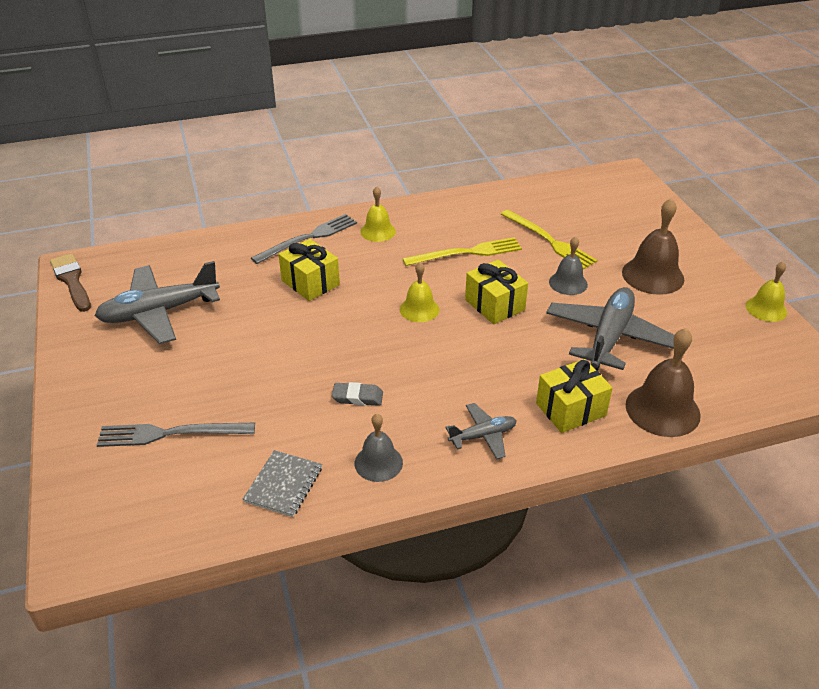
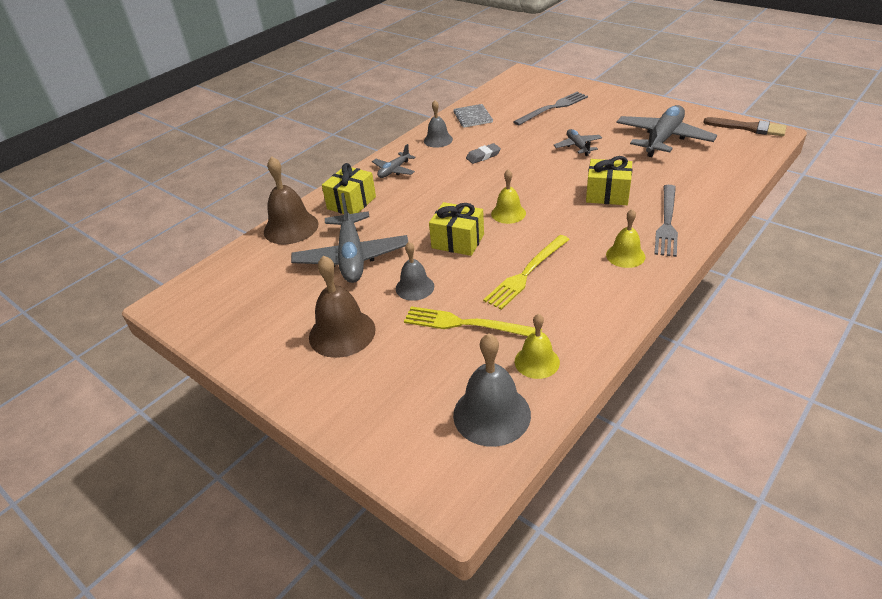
camera: 150 degrees right, 0 degrees up
yellow bell [746,261,787,322] -> yellow bell moved to [515,314,560,379]
none -> grey bell [453,334,531,447]
none -> grey plane [553,129,602,156]

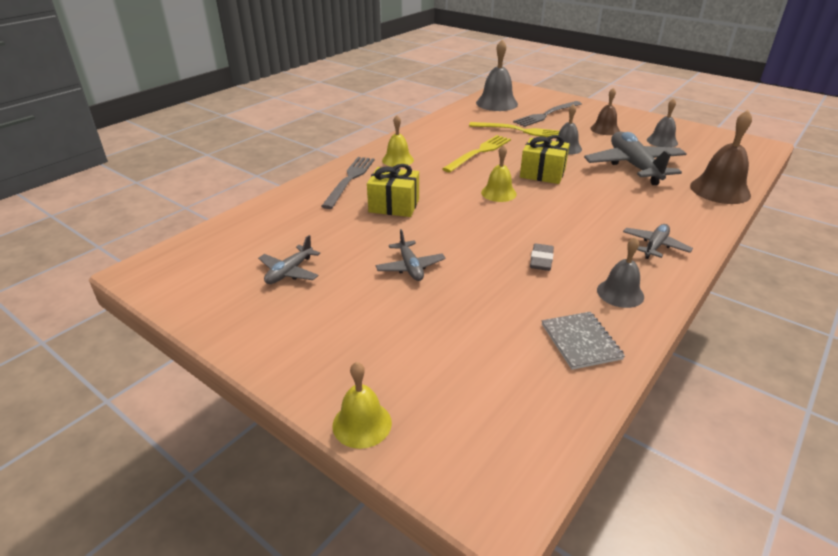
camera: 175 degrees right, 5 degrees down
brown bell [309,255,376,358] -> brown bell [590,87,620,135], size x0.62
yellow gift [322,163,376,214] -> none
grey eraser [466,143,501,164] -> grey eraser turned 45 degrees counterclockwise [530,244,554,271]
grey fork [513,92,588,125] -> grey fork moved to [513,101,582,127]
yellow bell [515,314,560,379] -> yellow bell moved to [333,362,392,449]
grey plane [616,105,717,157] -> grey plane [258,235,320,284], size x0.52
brown brush [703,117,787,136] -> none
none -> grey bell [647,98,678,147]

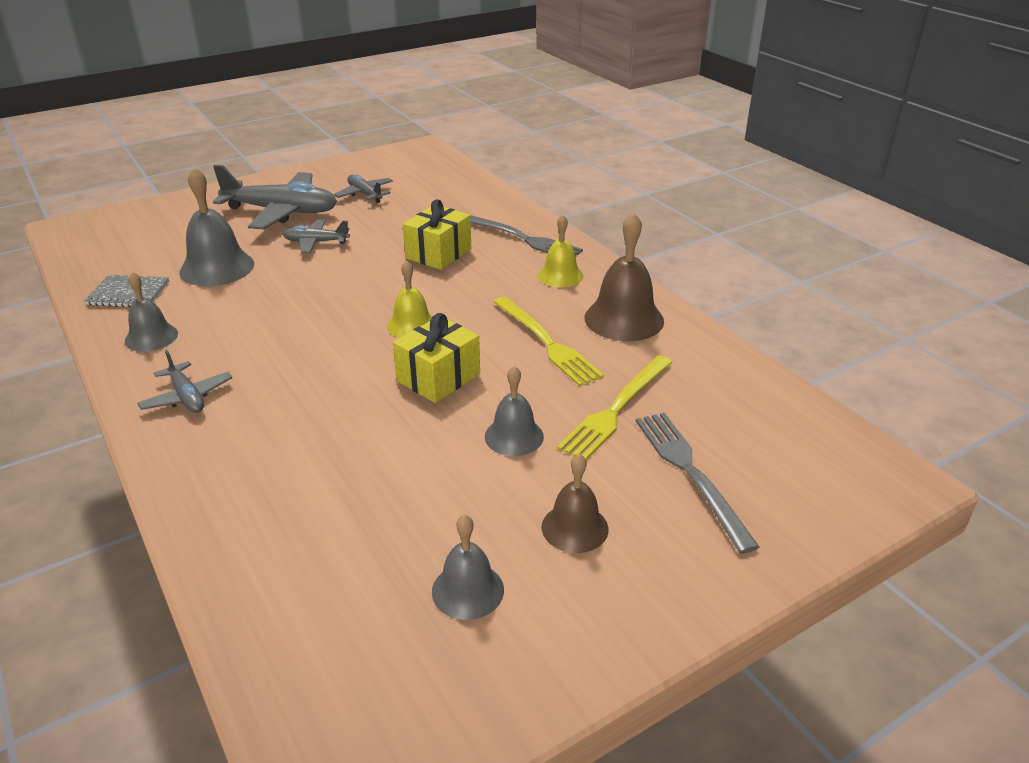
camera: 110 degrees right, 0 degrees up
yellow bell [333,362,392,449] -> none
grey bell [476,40,518,111] -> grey bell moved to [180,167,254,286]
grey eraser [530,244,554,271] -> none
grey plane [584,131,687,185] -> grey plane moved to [213,165,337,230]
brown bell [690,110,752,204] -> brown bell moved to [585,212,664,341]

